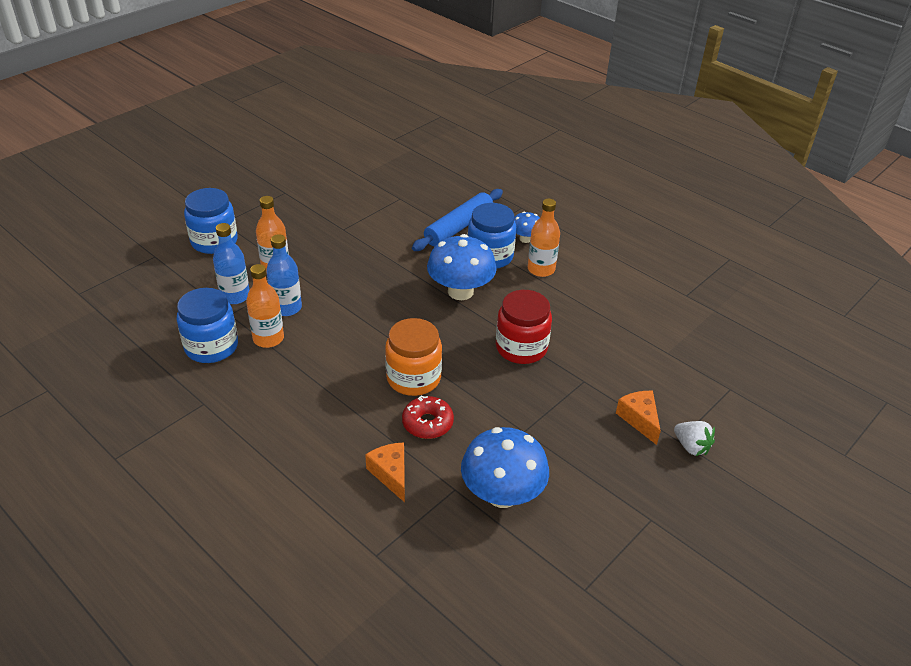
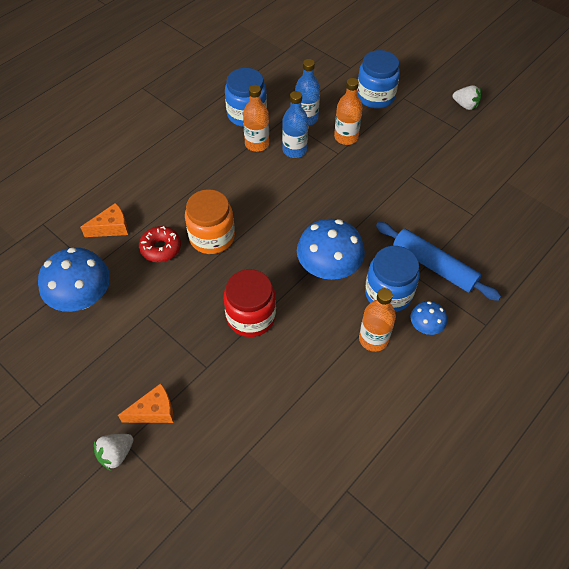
camera: 90 degrees right, 15 degrees up
none -> white strawberry [453,85,481,110]

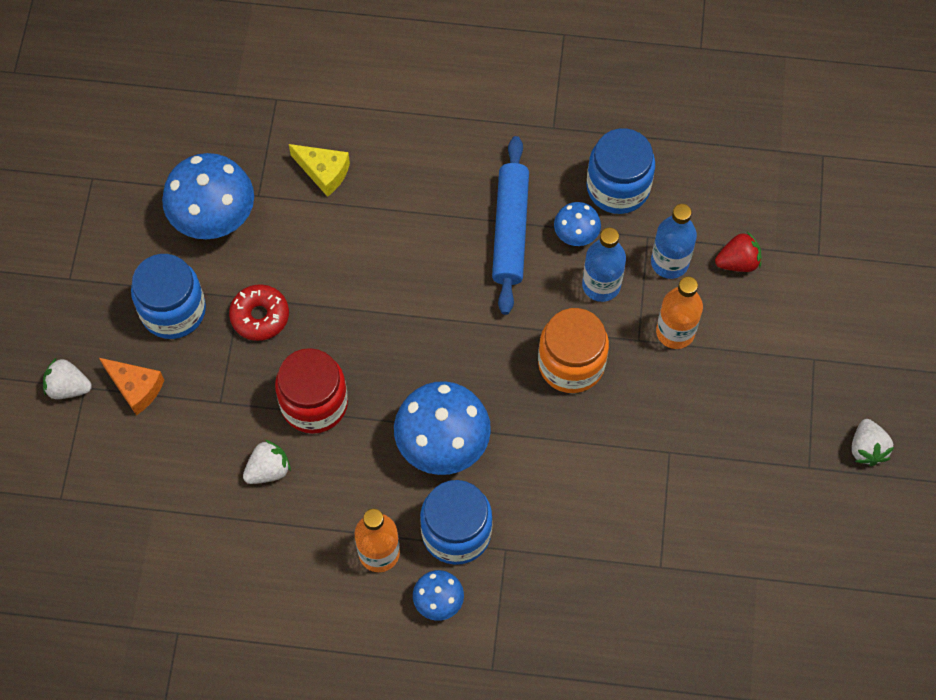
camera: 55 degrees right, 10 degrees up
orange cheese [80,203,128,237] -> yellow cheese [289,144,350,197]
red donut [139,226,181,262] -> red donut moved to [229,284,289,341]
orange jar [185,189,235,254] -> orange jar moved to [538,308,609,393]
orange bottle [243,85,269,152] -> blue mushroom [554,202,601,246]
blue jar [357,50,400,108] -> blue jar moved to [131,254,206,339]
blue rolling pin [376,222,501,301] -> blue rolling pin moved to [492,136,529,315]
none -> white strawberry [243,440,291,484]
none -> red strawberry [715,232,761,272]

